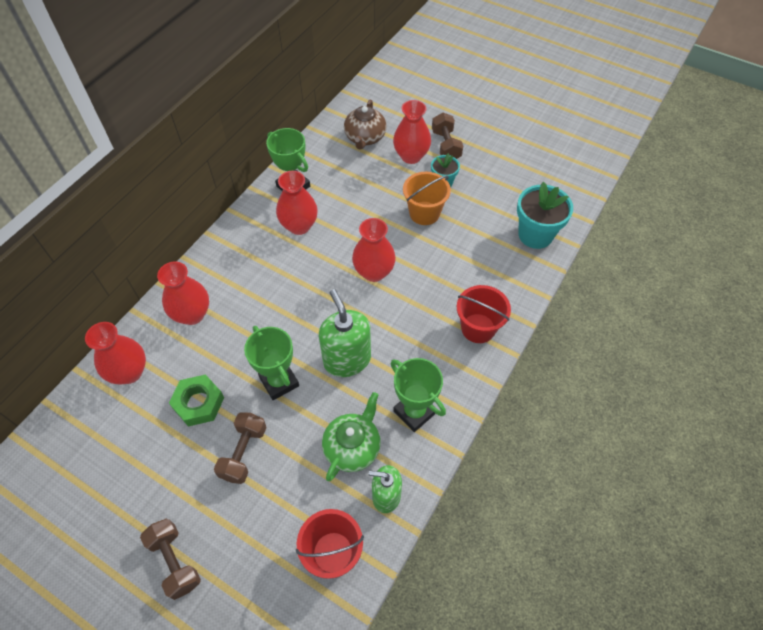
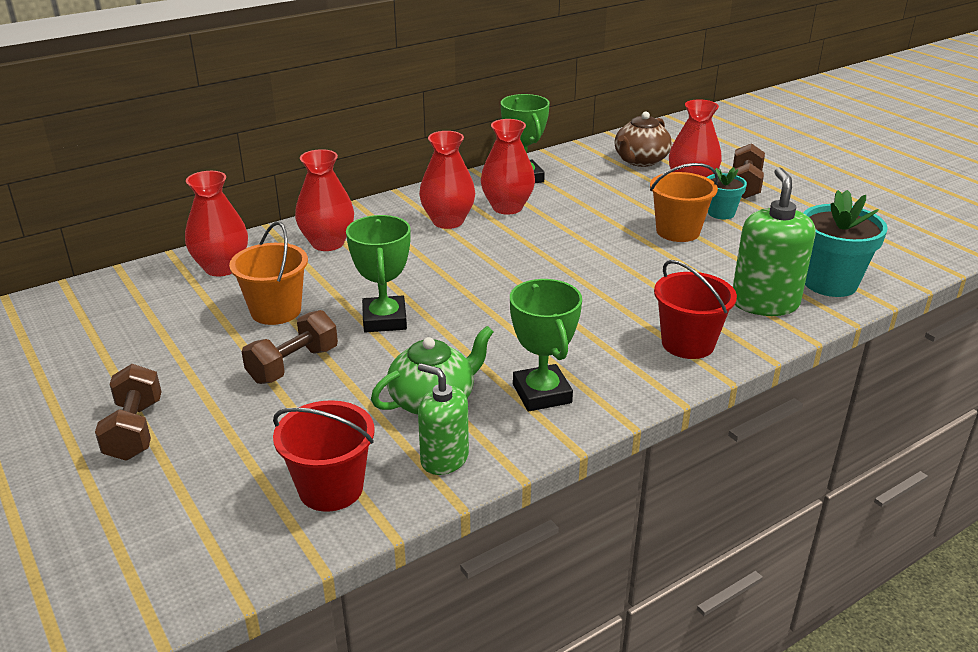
camera: 25 degrees right, 25 degrees down
green nut [169,374,224,427] -> orange bucket [229,222,308,325]
green soap dispenser [319,289,371,377] -> green soap dispenser moved to [733,167,816,316]
red vase [352,218,396,282] -> red vase moved to [419,131,475,229]

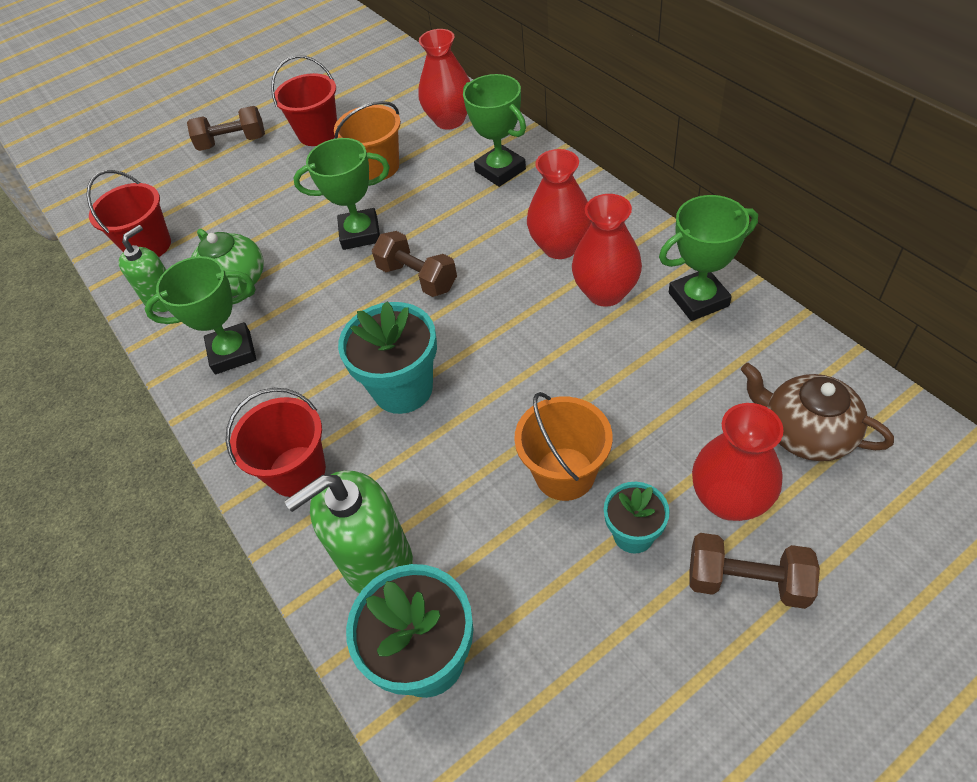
camera: 95 degrees right, 20 degrees up
brown dumbbell [242,310,338,384] -> brown dumbbell moved to [372,231,457,297]
red vase [295,149,354,251] -> green trophy [463,74,526,187]
green soap dispenser [733,167,816,316] -> green soap dispenser turned 150 degrees clockwise [284,471,413,594]
none -> red bucket [271,55,337,146]
none -> turquoise flower pot [338,302,437,414]

